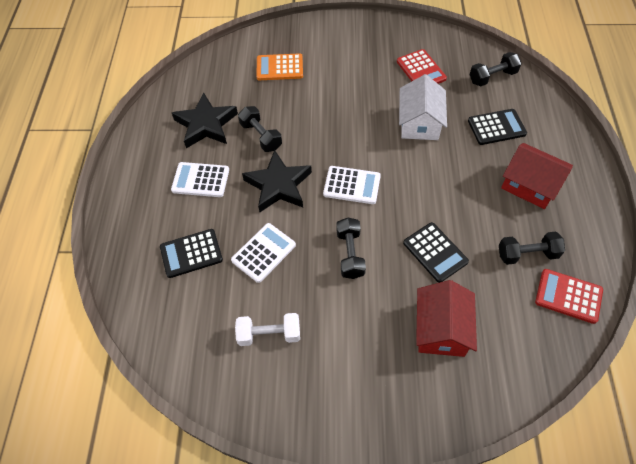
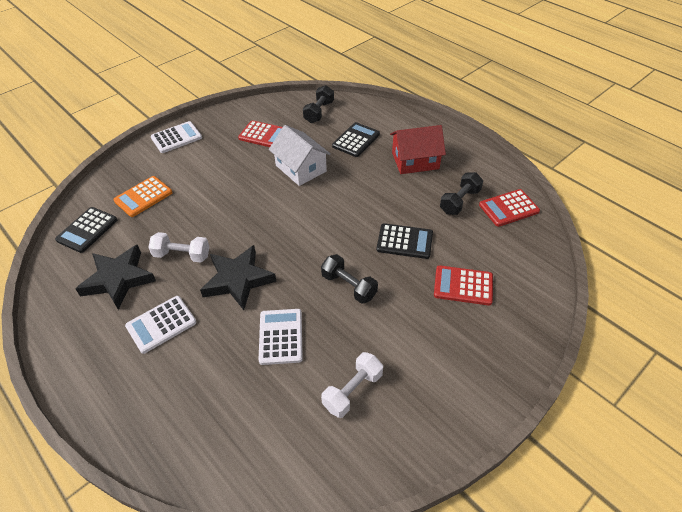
camera: 45 degrees left, 10 degrees down
black calculator [160,229,223,278] -> black calculator moved to [55,207,117,253]
black dumbbell [238,106,282,152] -> white dumbbell [148,232,209,263]
white calculator [323,166,381,204] -> white calculator moved to [151,121,202,153]
red house [416,280,477,357] -> red calculator [434,265,493,306]

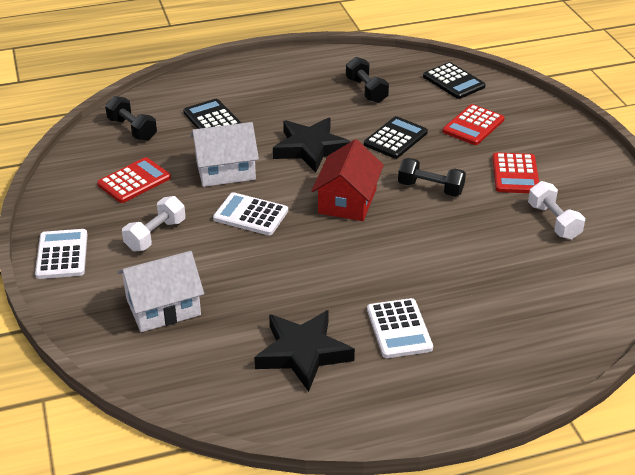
camera: 65 degrees left, 10 degrees down
black calculator [55,207,117,253] -> black calculator moved to [423,62,486,99]
orange calculator [113,176,173,217] -> white house [117,251,204,332]
white dumbbell [148,232,209,263] -> white dumbbell moved to [122,196,185,251]
black star [200,245,277,310] -> black star moved to [273,118,351,173]
white calculator [259,309,303,365] -> white calculator moved to [213,192,288,235]
black dumbbell [321,254,378,304] -> black dumbbell turned 45 degrees clockwise [398,158,466,197]
red house [390,125,446,174] -> red house moved to [311,139,384,221]
red calculator [479,189,540,227] -> red calculator moved to [492,152,539,193]

